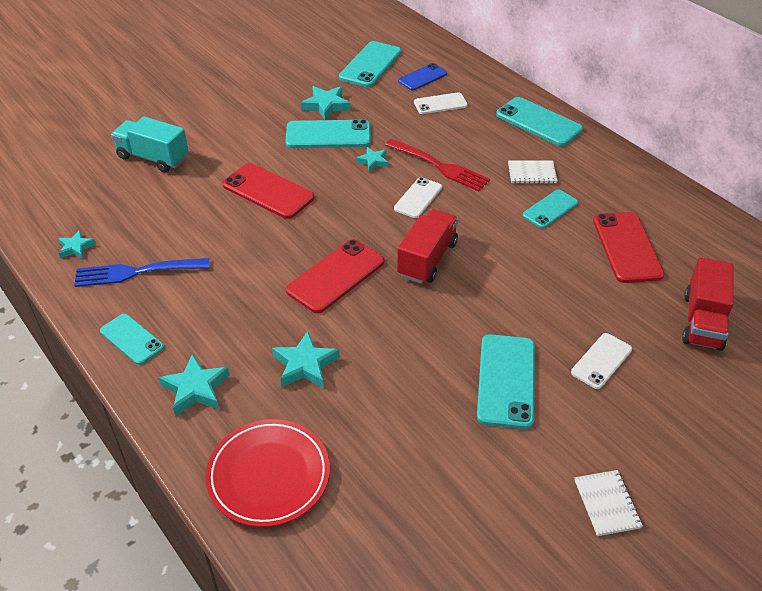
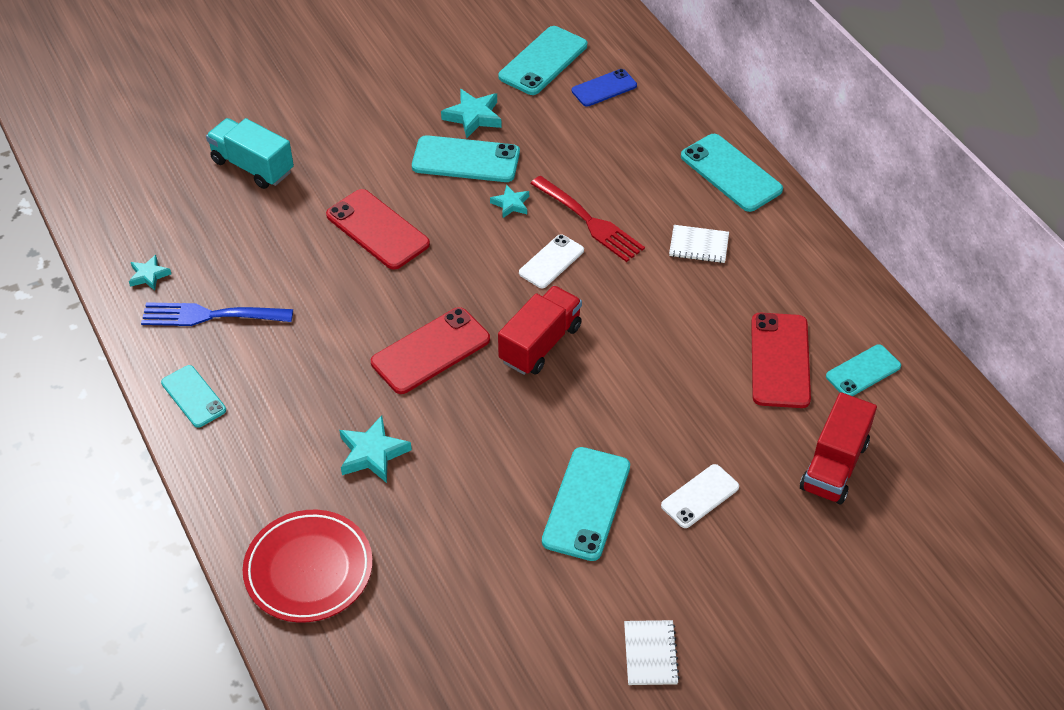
camera: 10 degrees right, 5 degrees up
turquoise star [159,354,230,416] -> none
white phone [414,92,468,114] -> none
turquoise phone [522,190,578,228] -> turquoise phone moved to [826,344,901,396]

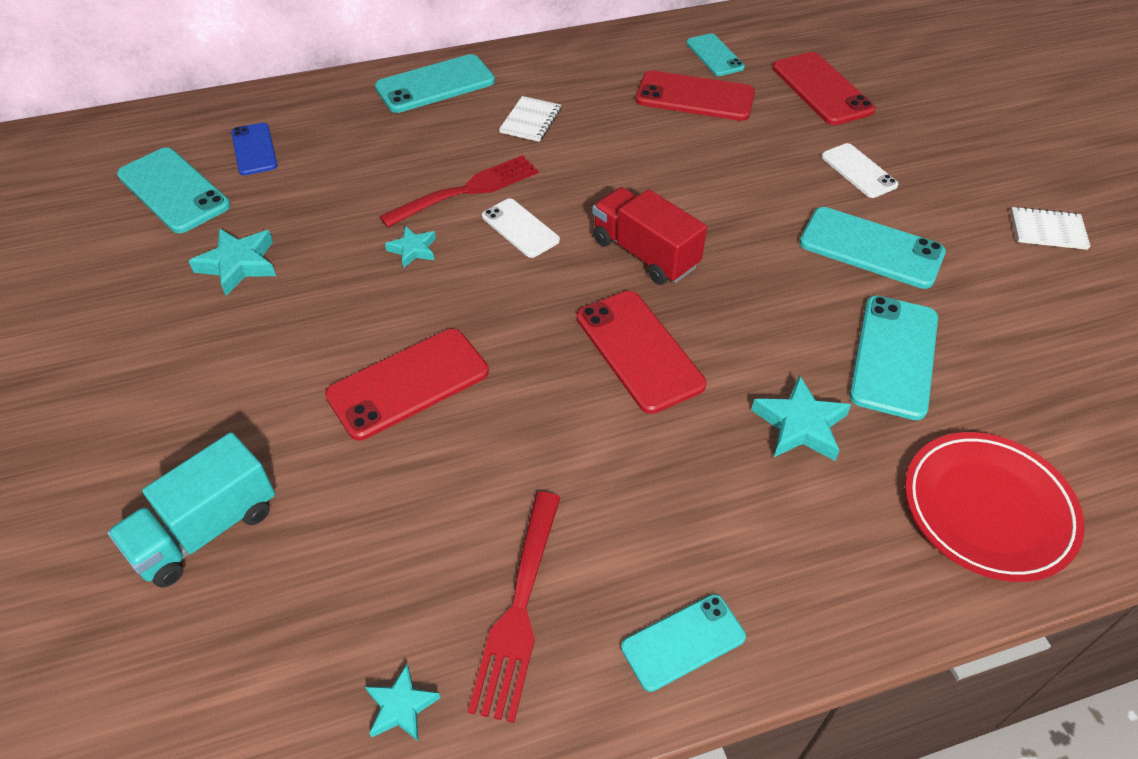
camera: 80 degrees left, 0 degrees up
blue fork [141,302,293,326] -> red fork [468,492,561,723]
turquoise phone [412,135,520,182] -> turquoise phone moved to [849,296,938,420]
red truck [800,392,877,504] -> red phone [772,52,875,125]

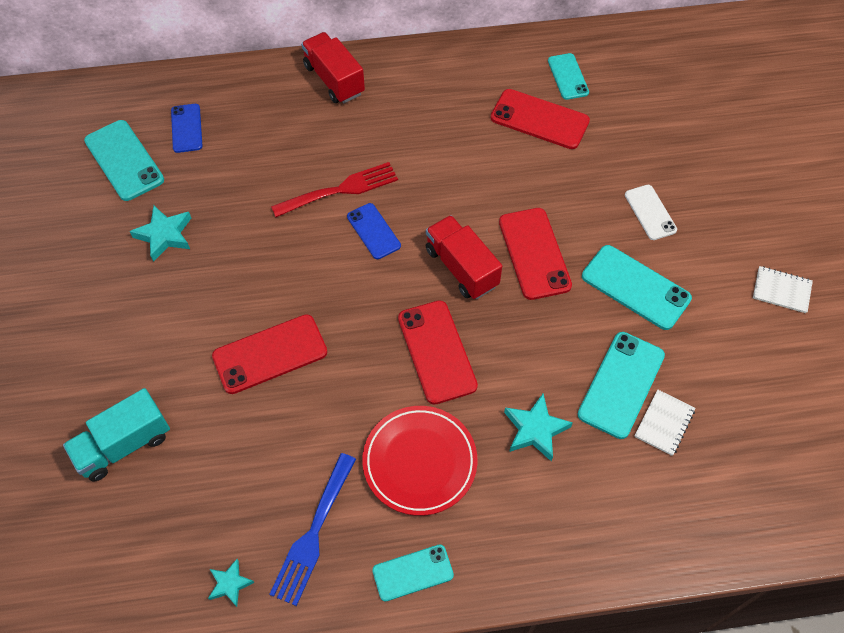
camera: 10 degrees right, 10 degrees up
turquoise phone [375,54,495,113] -> red truck [301,32,365,103]
turquoise star [385,226,436,268] -> none
red fork [468,492,561,723] -> blue fork [269,453,356,606]
white phone [482,199,560,258] -> blue phone [347,203,401,259]
white notebook [499,96,561,142] -> white notebook moved to [634,389,695,456]
red phone [772,52,875,125] -> red phone moved to [499,208,572,300]
red plate [905,432,1085,582] -> red plate moved to [362,406,478,516]

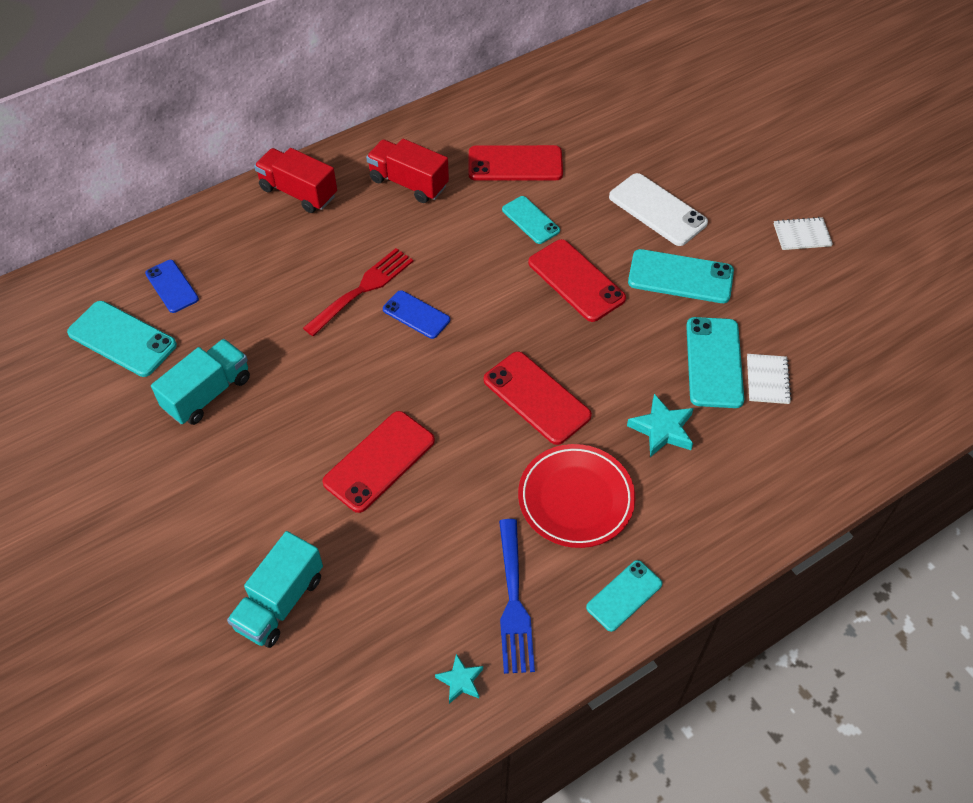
camera: 25 degrees left, 5 degrees down
turquoise star [130,205,191,262] -> turquoise truck [151,339,250,425]
red truck [426,215,502,299] -> red truck moved to [366,139,449,203]
turquoise phone [548,53,589,100] -> turquoise phone moved to [502,196,560,244]
white phone [625,185,677,240] -> white phone [609,173,708,246], size x1.59

